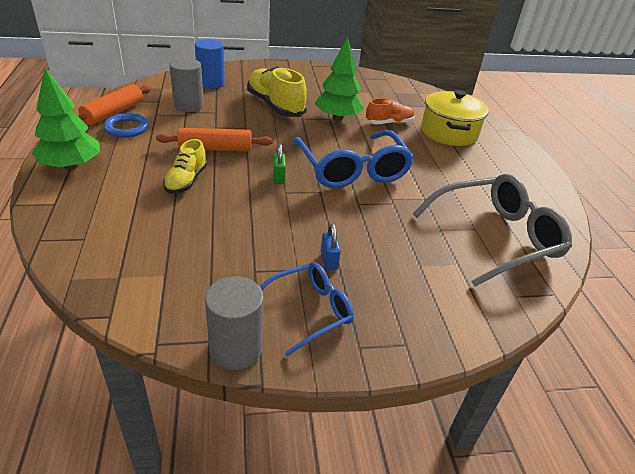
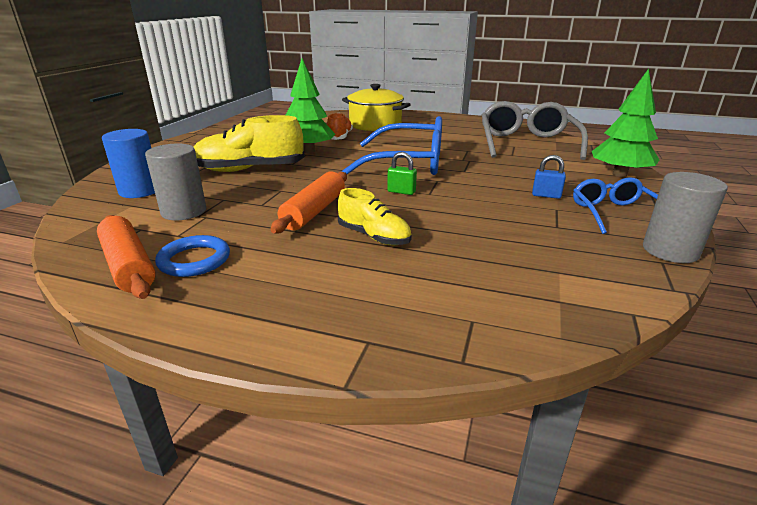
camera: 60 degrees left, 10 degrees down
green tree [32,68,100,170] -> green tree moved to [592,69,659,177]

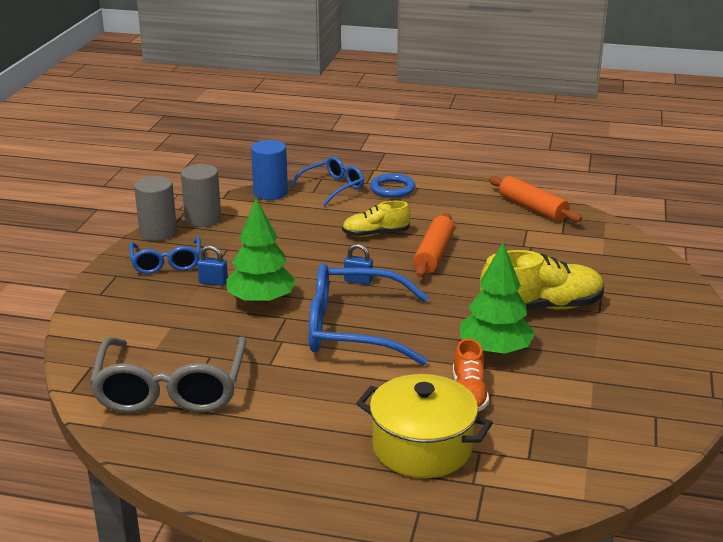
camera: 175 degrees right, 0 degrees up
blue cylinder [102,129,155,198] -> blue cylinder moved to [251,140,288,200]
grey cylinder [145,144,206,220] -> grey cylinder moved to [181,164,221,227]
blue ring [155,235,230,277] -> blue ring moved to [370,173,416,198]
yellow shoe [338,188,412,246] -> yellow shoe turned 45 degrees counterclockwise [342,201,410,237]
green padlock [387,152,417,195] -> blue padlock [344,244,373,285]
green tree [592,69,659,177] -> green tree moved to [226,198,296,305]
none -> blue glasses [289,156,364,206]

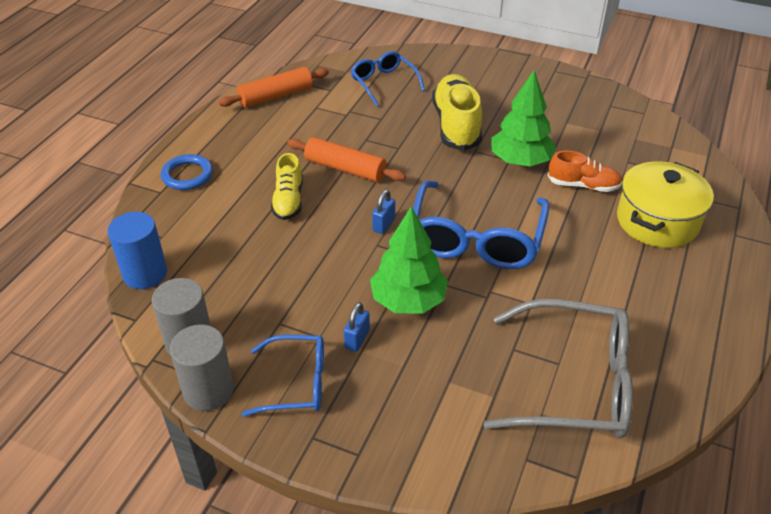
camera: 80 degrees left, 15 degrees up
blue glasses [289,156,364,206] -> blue glasses moved to [351,51,425,107]

